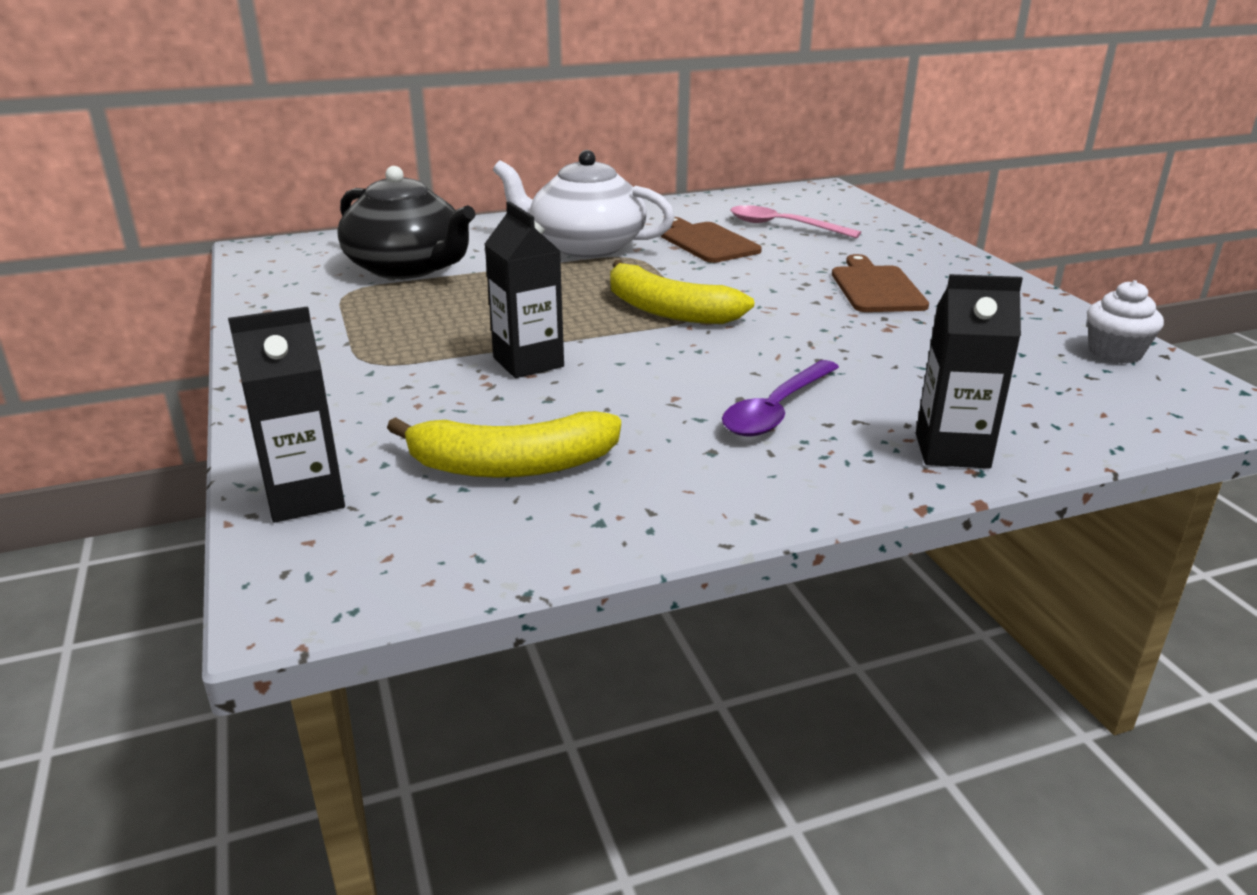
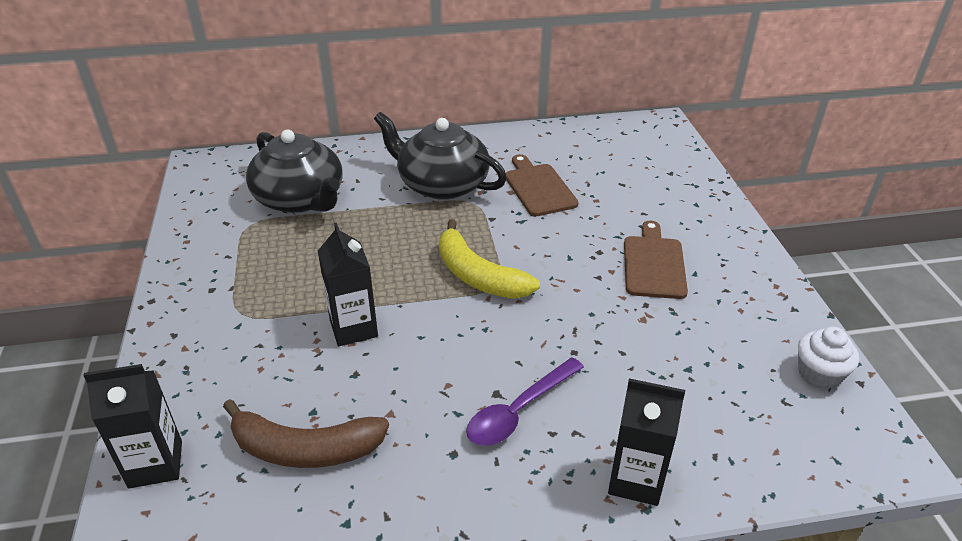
camera: 10 degrees right, 10 degrees up
yellow banana [387,411,621,478] -> brown banana [223,399,389,468]
white teapot [493,150,675,258] -> black teapot [374,112,507,200]
pink spoon [731,205,861,238] -> none

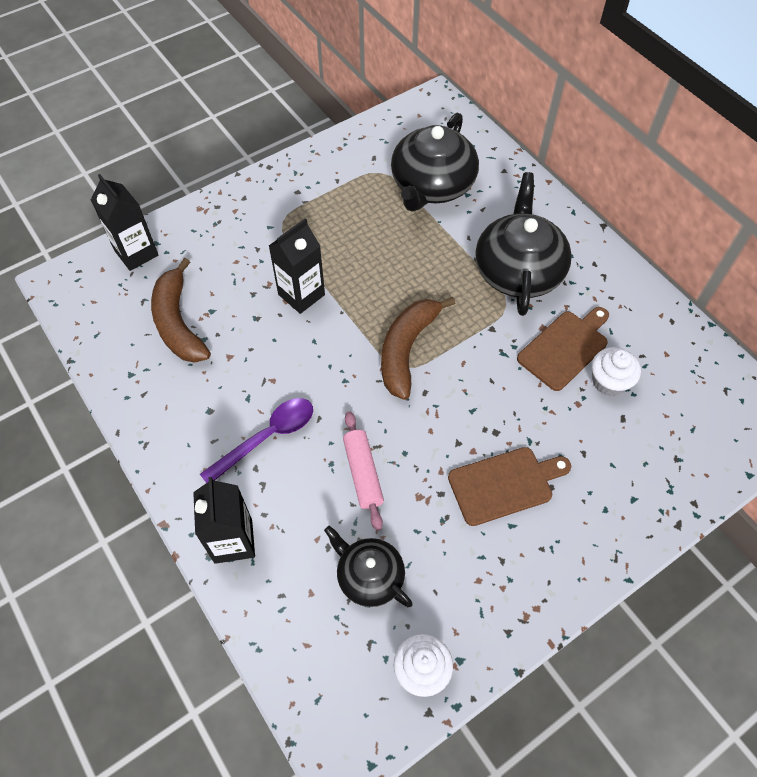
camera: 65 degrees right, 20 degrees up
yellow banana [439,219,540,299] -> brown banana [381,297,456,400]
purple spoon [466,357,584,446] -> purple spoon turned 120 degrees clockwise [200,398,313,483]
none -> black teapot [324,526,413,607]
none -> pink rolling pin [343,411,384,531]
none -> white cupcake [592,347,641,396]

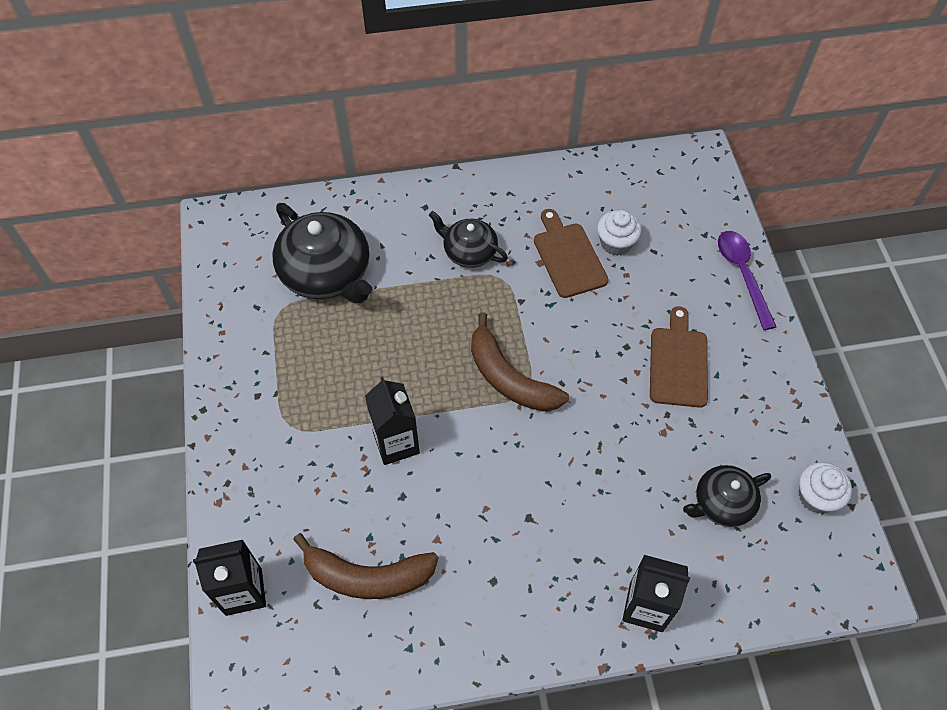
camera: 65 degrees left, 0 degrees up
purple spoon [200,398,313,483] -> purple spoon moved to [718,231,776,330]
pink rolling pin [343,411,384,531] -> none
black teapot [475,172,572,316] -> black teapot [429,211,508,268], size x0.58

